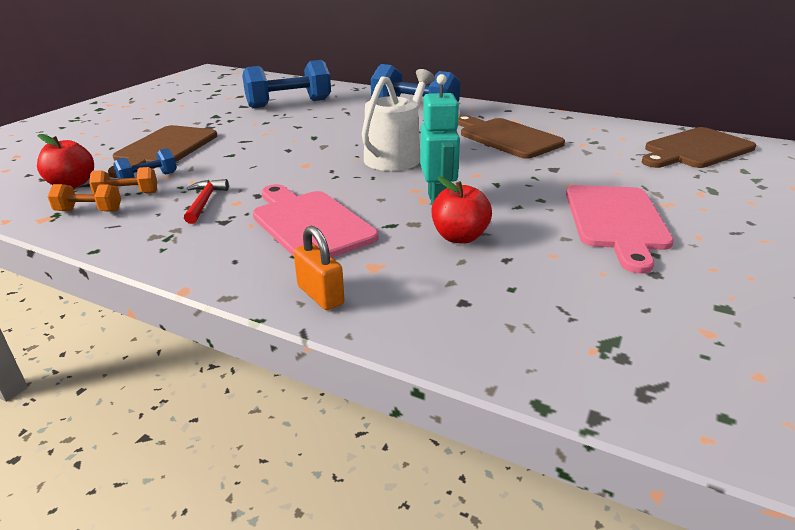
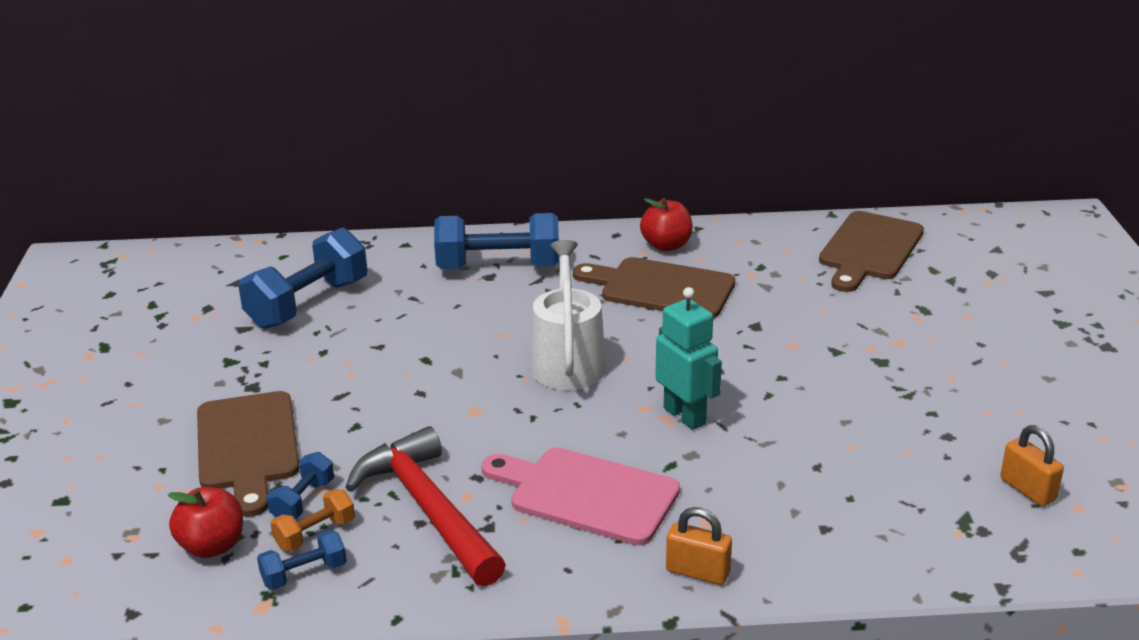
camera: 30 degrees left, 0 degrees up
orange dumbbell [48,184,121,212] -> blue dumbbell [257,530,347,590]
red hammer [184,179,229,224] -> red hammer [345,426,506,587], size x2.12
red apple [431,177,492,244] -> red apple moved to [640,198,693,251]
pink cutting board [566,185,674,274] -> none
none -> orange padlock [1000,425,1064,506]

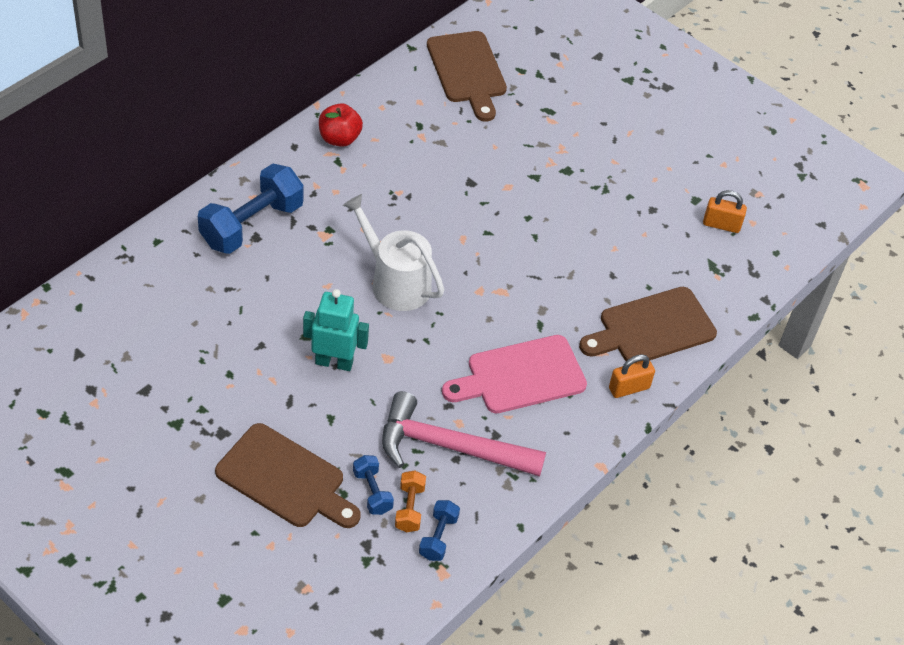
camera: 50 degrees left, 20 degrees up
red apple [168,487,243,558] -> none
blue dumbbell [238,228,367,329] -> none
red hammer [345,426,506,587] -> pink hammer [382,391,546,476]
brown cutting board [573,257,735,318] -> brown cutting board moved to [579,287,717,363]
turquoise robot [655,287,722,430] -> turquoise robot moved to [303,289,369,371]

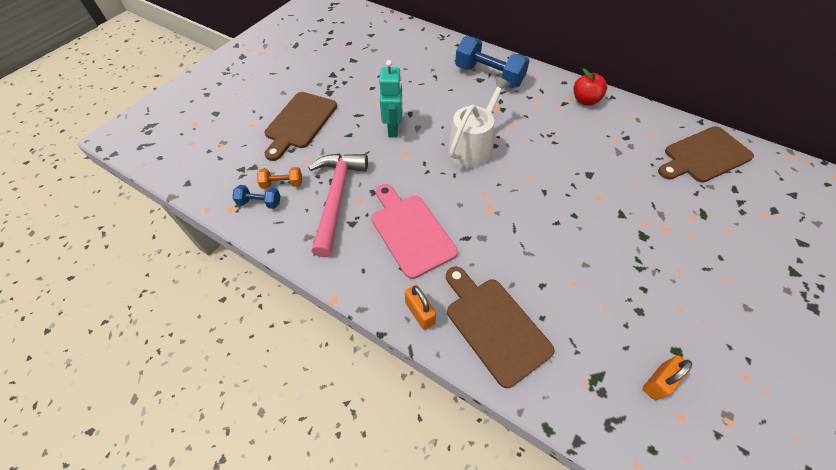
camera: 85 degrees right, 5 degrees up
blue dumbbell [353,455,394,515] -> none
orange padlock [703,190,747,233] -> orange padlock turned 45 degrees clockwise [642,355,692,400]

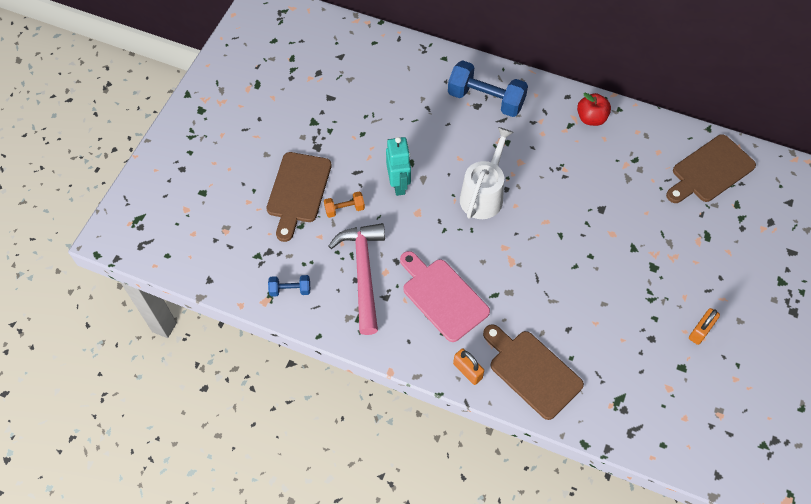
camera: 10 degrees left, 5 degrees up
orange dumbbell [257,167,302,189] -> orange dumbbell moved to [324,192,365,218]
orange padlock [642,355,692,400] -> orange padlock moved to [689,308,720,345]

